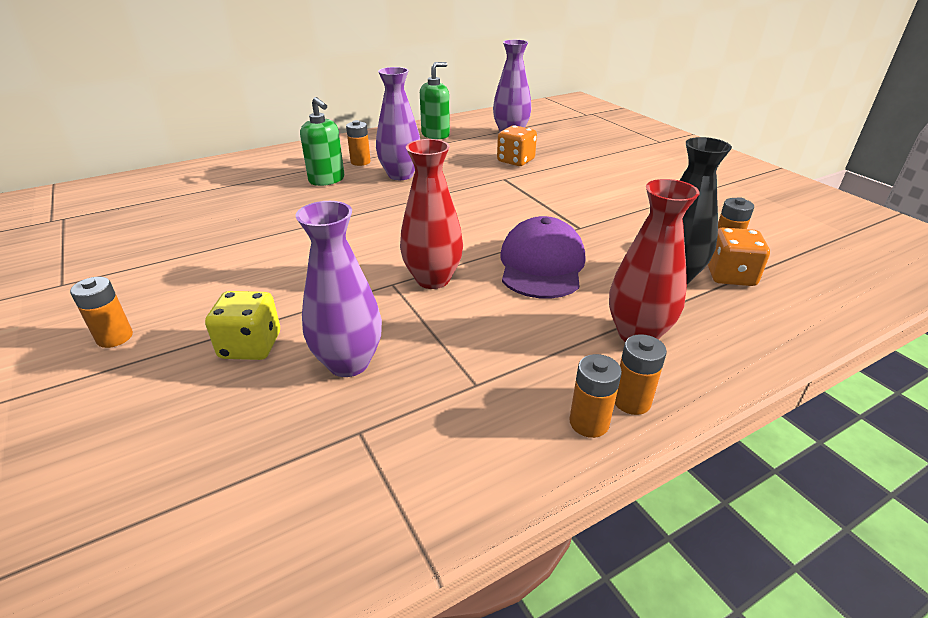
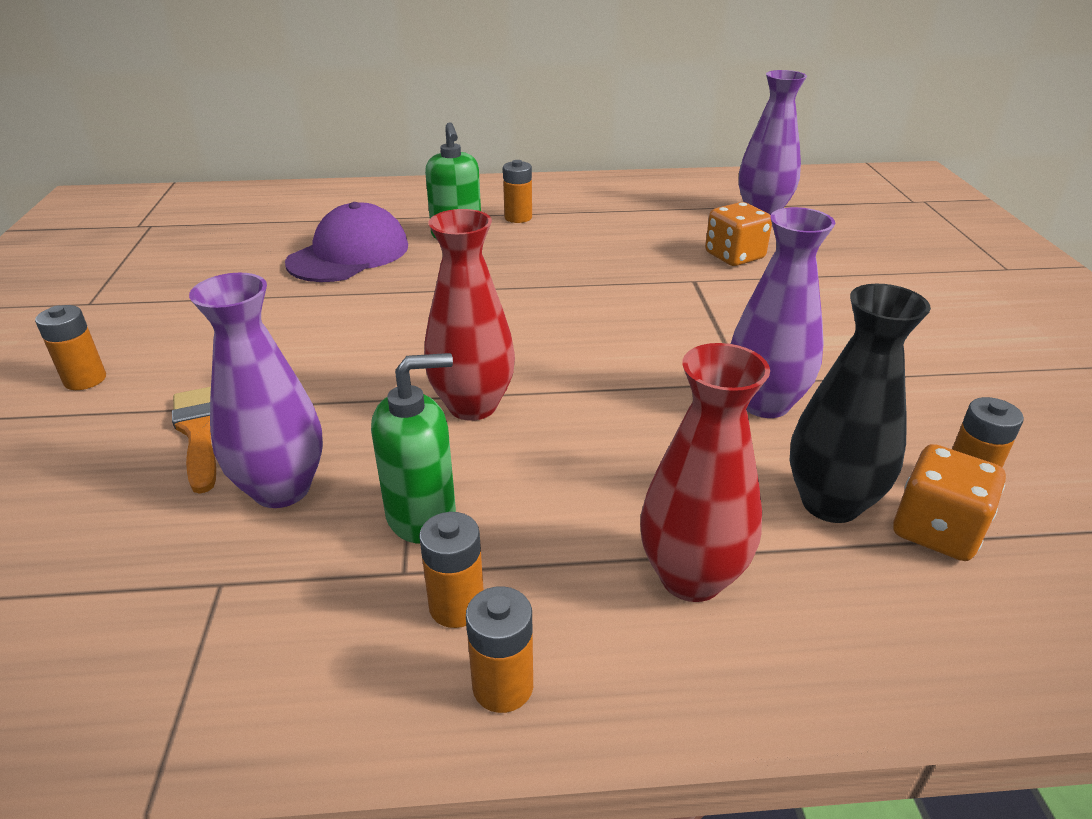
camera: 25 degrees right, 0 degrees up
yellow dice [205,291,280,360] -> orange brush [172,387,216,494]
purple vase [376,67,420,180] -> purple vase moved to [731,207,835,418]
green soap dispenser [420,62,450,139] -> green soap dispenser moved to [371,353,456,544]
purple cap [500,216,585,299] -> purple cap moved to [285,202,408,282]
orange battery [615,334,667,415] -> orange battery moved to [419,512,484,628]

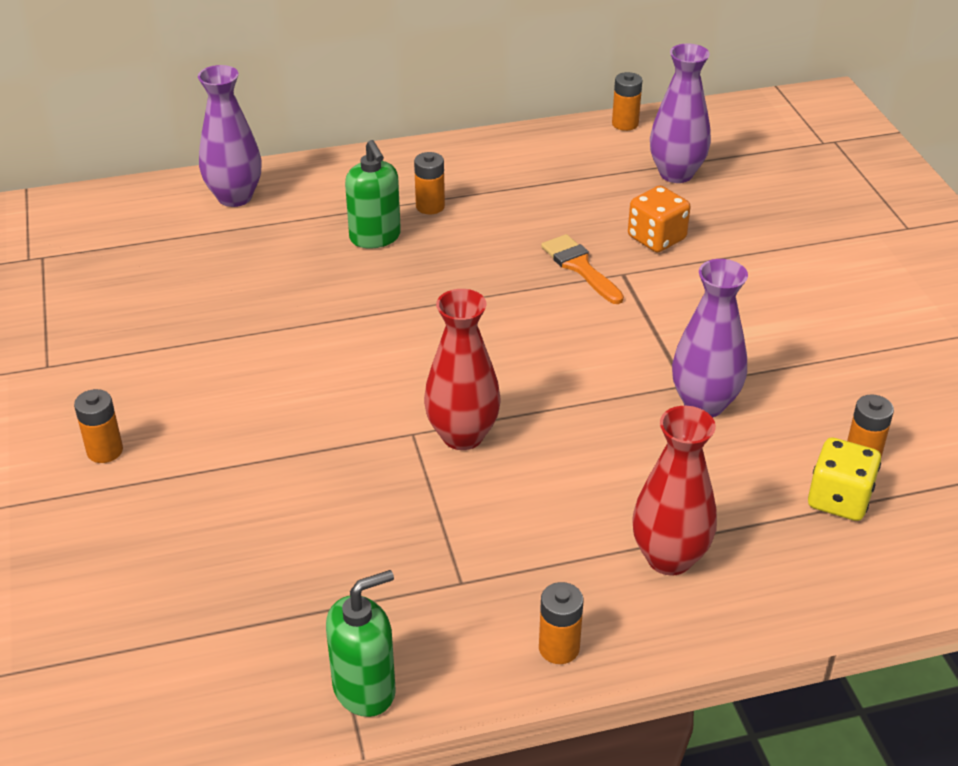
camera: 10 degrees left, 5 degrees up
orange brush [172,387,216,494] -> orange brush moved to [541,234,624,304]
purple vase [189,273,323,508] -> purple vase moved to [198,65,262,207]
purple cap [285,202,408,282] -> none
green soap dispenser [371,353,456,544] -> green soap dispenser moved to [326,570,396,717]
orange battery [419,512,484,628] -> orange battery moved to [612,72,642,131]
black vase [789,284,931,523] -> none
orange dice [893,444,1006,561] -> yellow dice [808,438,881,521]

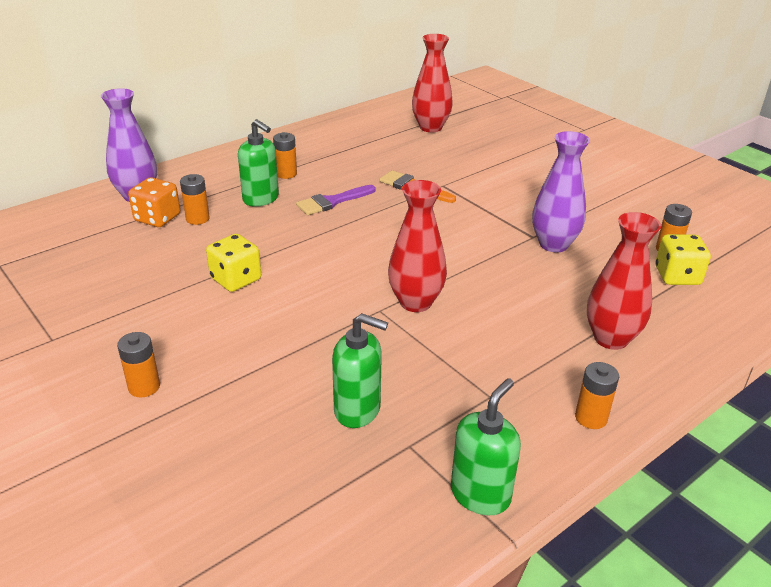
camera: 25 degrees left, 5 degrees down
orange battery [612,72,642,131] -> orange battery moved to [180,174,210,225]
orange dice [628,186,691,252] -> orange dice moved to [128,177,180,227]
purple vase [650,44,711,183] -> red vase [412,34,453,132]
none -> yellow dice [206,234,261,292]
none -> purple brush [296,185,376,215]
none -> green soap dispenser [332,313,388,428]

